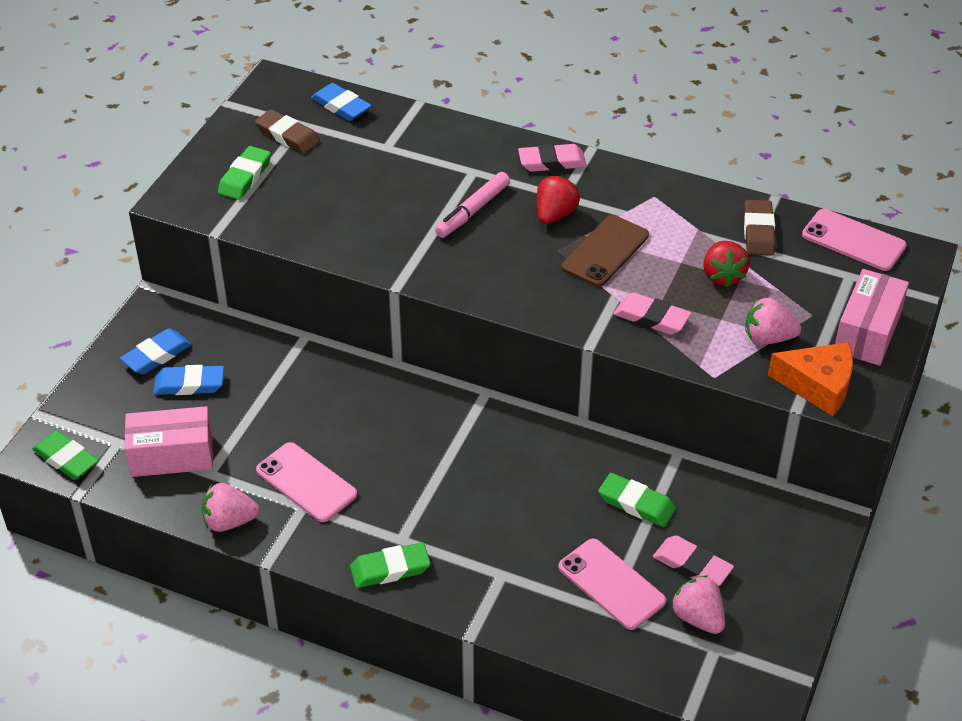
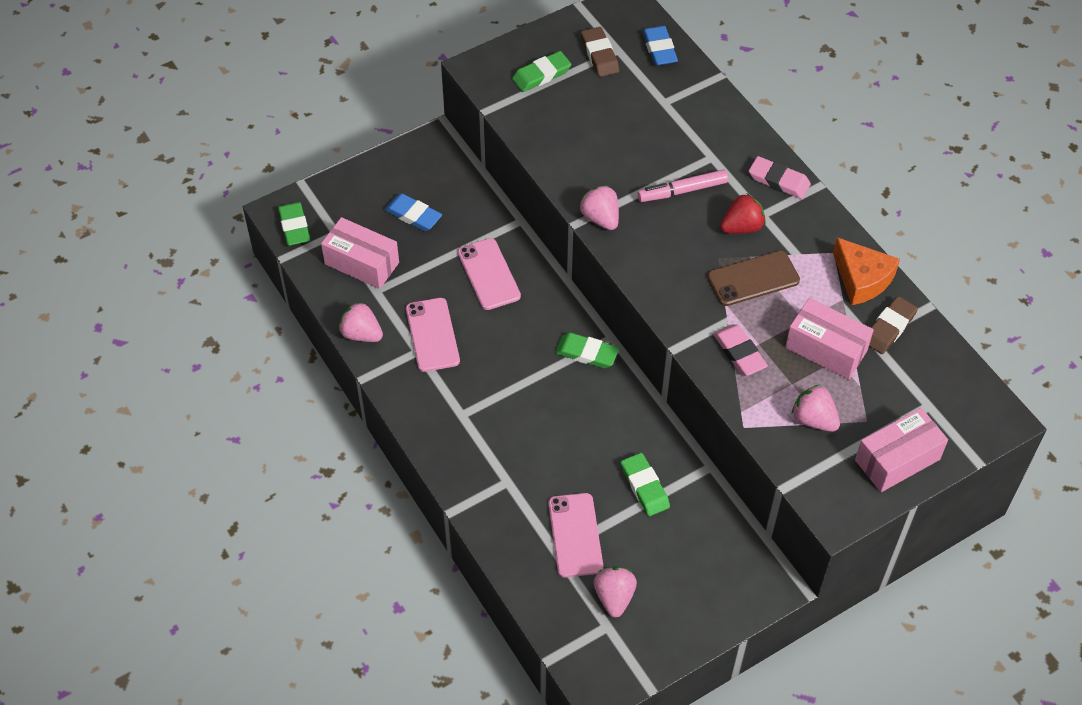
camera: 35 degrees right, 10 degrees up
blue eraser [120,328,192,374] -> none
green eraser [350,542,430,588] -> green eraser moved to [555,333,619,368]
pink eraser [653,535,734,586] -> none
red strawberry [703,241,750,287] -> pink box [785,298,874,380]
orange cheese [768,342,853,417] -> orange cheese moved to [833,237,900,305]
pink phone [802,209,907,271] -> pink phone moved to [458,238,521,310]
none -> pink strawberry [580,185,619,230]

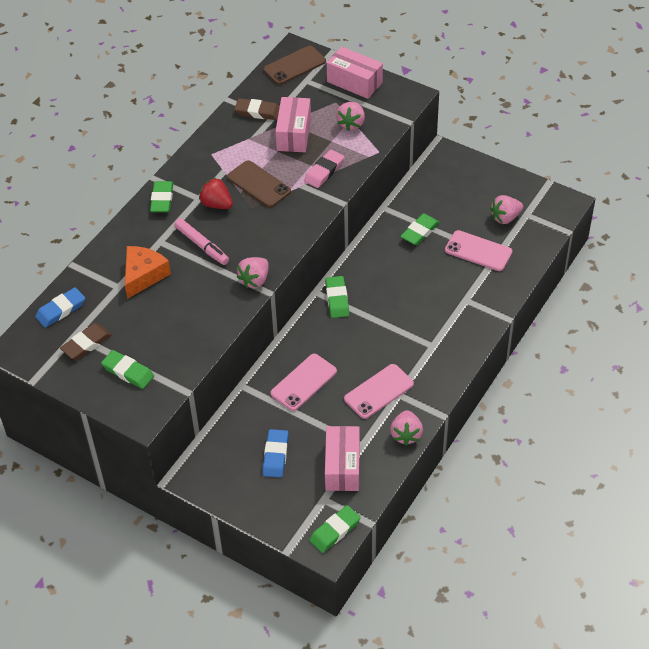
camera: 115 degrees left, 5 degrees down
pink phone [548,493,603,577] -> pink phone turned 60 degrees clockwise [445,230,512,271]
pink eraser [749,156,811,199] -> green eraser [150,181,173,212]
orange cheese [833,237,900,305] -> orange cheese moved to [125,246,171,299]
none -> brown phone [264,46,326,85]

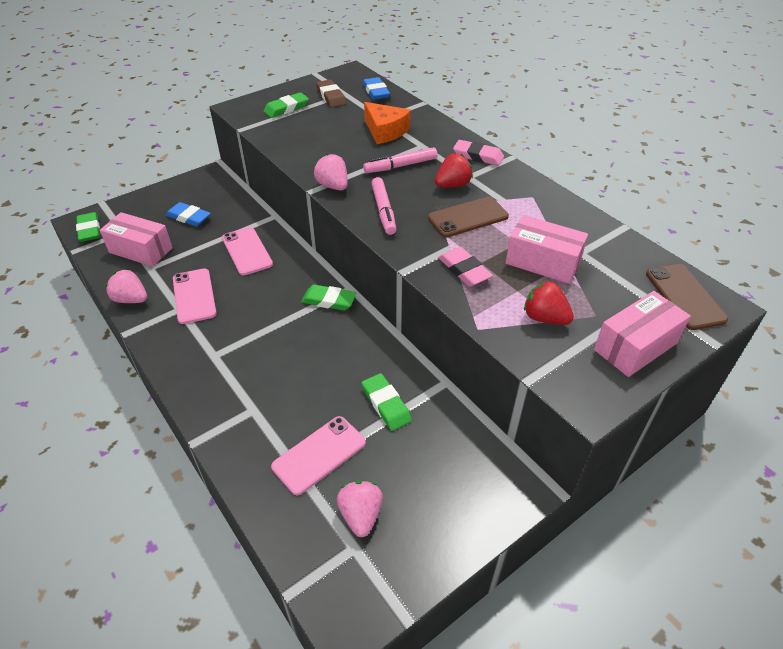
camera: 110 degrees right, 5 degrees down
green eraser [150,181,173,212] -> pink eraser [453,140,504,166]
brown eraser [234,98,280,120] -> none
pink strawberry [336,102,365,131] -> red strawberry [524,280,574,325]
none -> pink marker [371,177,396,235]

